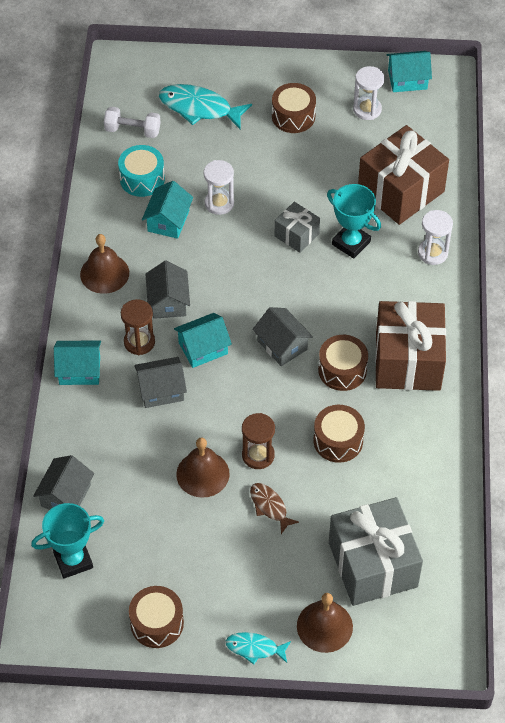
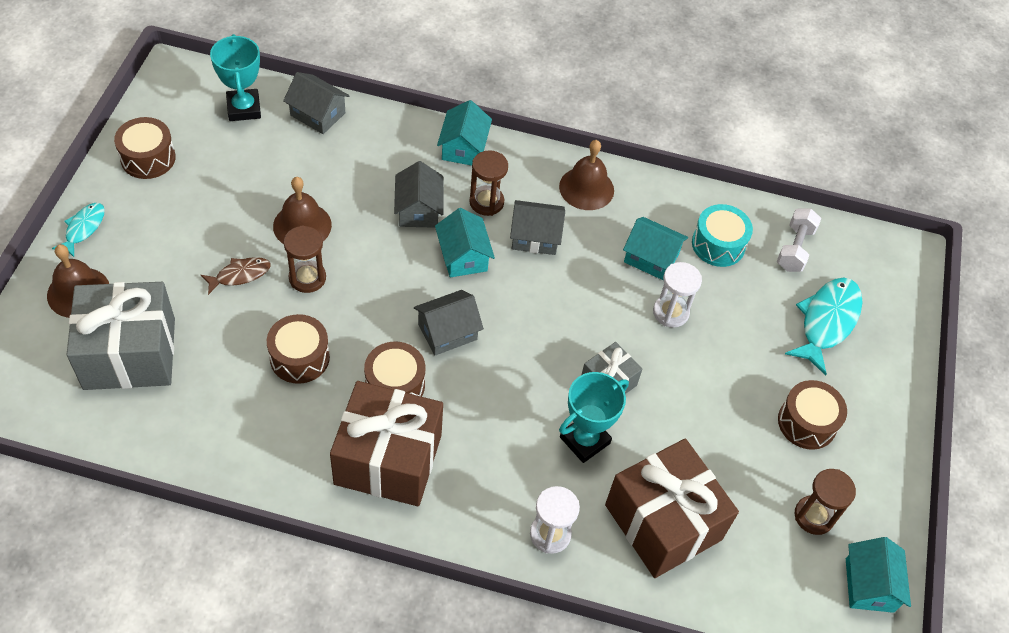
camera: 95 degrees right, 0 degrees up
white hourglass [353,66,385,120] -> brown hourglass [795,469,856,535]

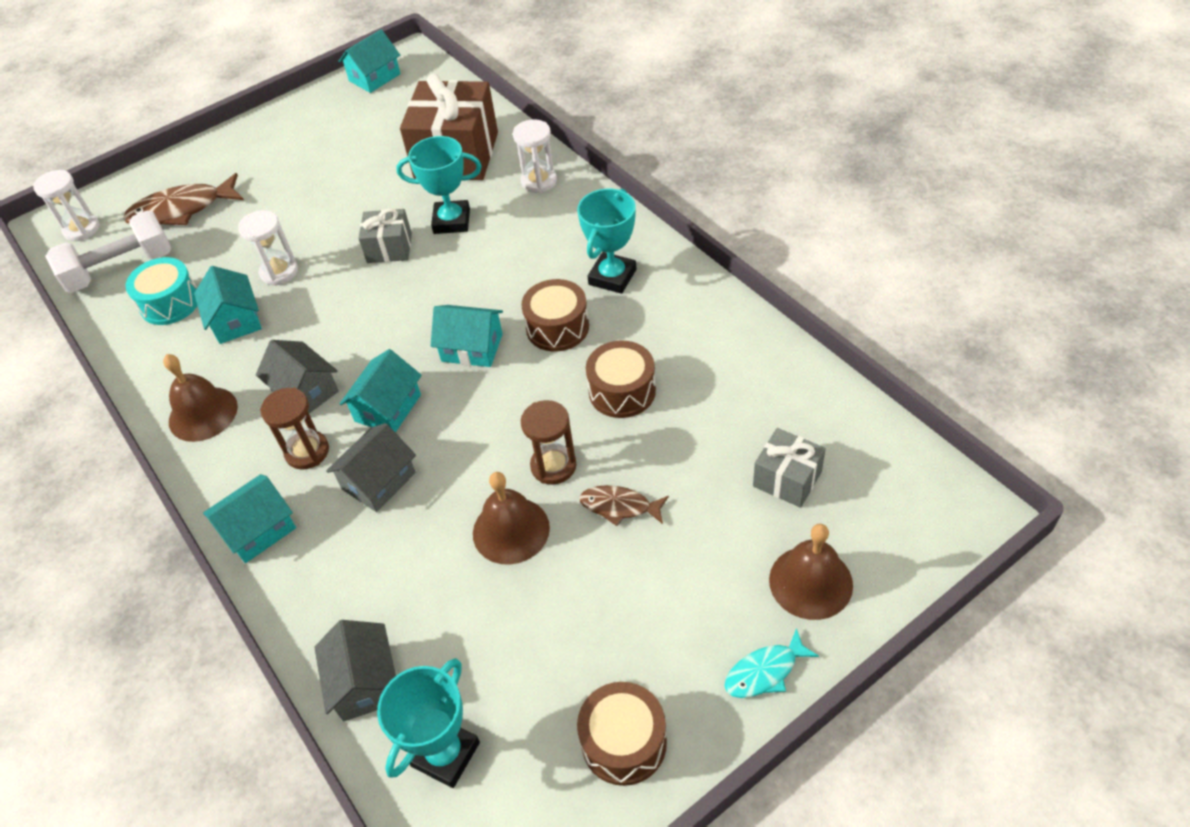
camera: 130 degrees left, 5 degrees down
grey gift [66,282,175,390] -> grey gift [753,428,826,508], size x0.51
brown gift [330,381,443,506] -> turquoise trophy [577,189,636,294]
grey house [414,290,484,355] -> turquoise house [431,305,503,367]
white dumbbell [777,208,821,272] -> white dumbbell [45,210,171,293], size x1.53
brown drum [778,380,847,450] -> none
turquoise fish [785,278,862,376] -> brown fish [123,173,244,225]
brown hourglass [795,469,856,535] -> none
none -> white hourglass [33,170,100,241]

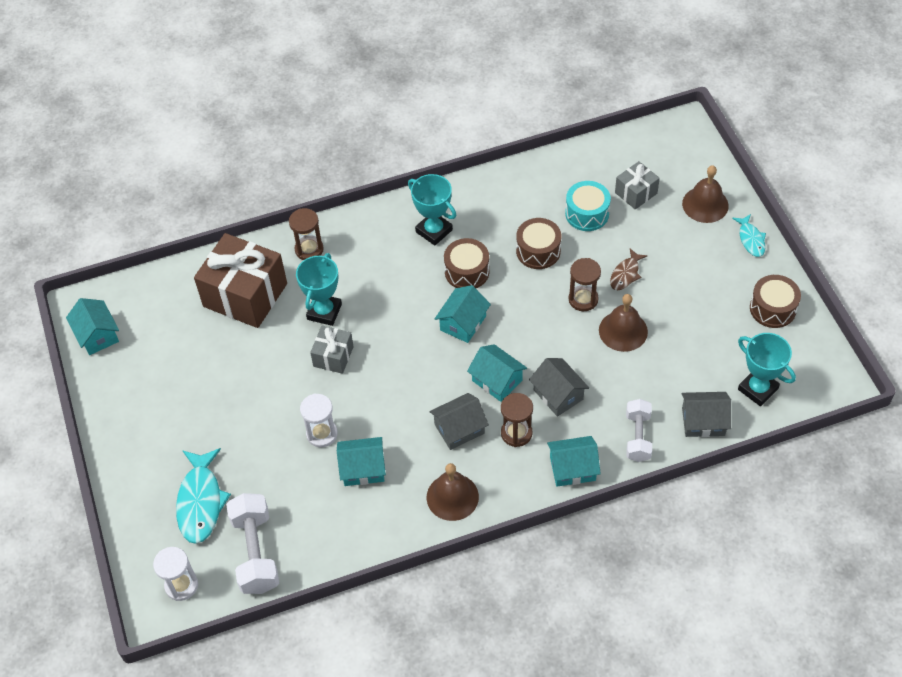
camera: 75 degrees left, 5 degrees up
brown fish [123,173,244,225] -> turquoise fish [176,448,231,544]
turquoise drum [126,257,197,325] -> turquoise drum moved to [565,181,611,231]
turquoise house [203,474,296,563] -> turquoise house turned 75 degrees counterclockwise [547,436,601,487]
white hourglass [513,119,557,193] -> brown hourglass [289,208,324,260]
none -> white dumbbell [626,399,652,462]

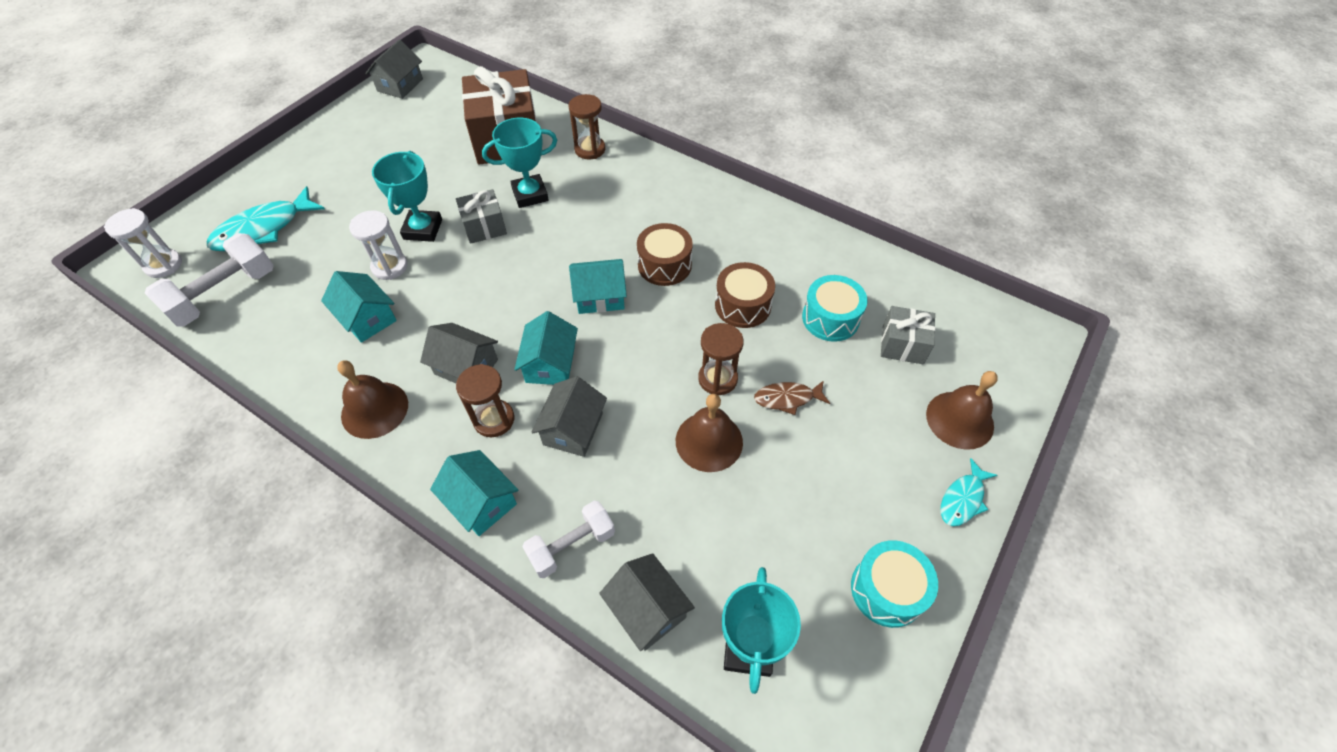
camera: 50 degrees right, 0 degrees up
turquoise house [66,298,119,355] -> grey house [365,39,423,99]
turquoise trophy [408,174,456,246] -> turquoise trophy moved to [372,151,442,242]
brown drum [750,275,801,328] -> turquoise drum [851,540,938,628]

